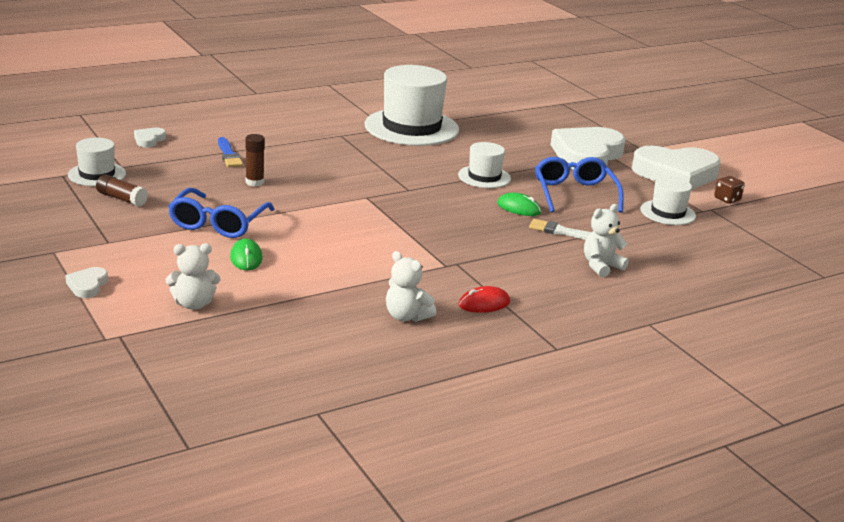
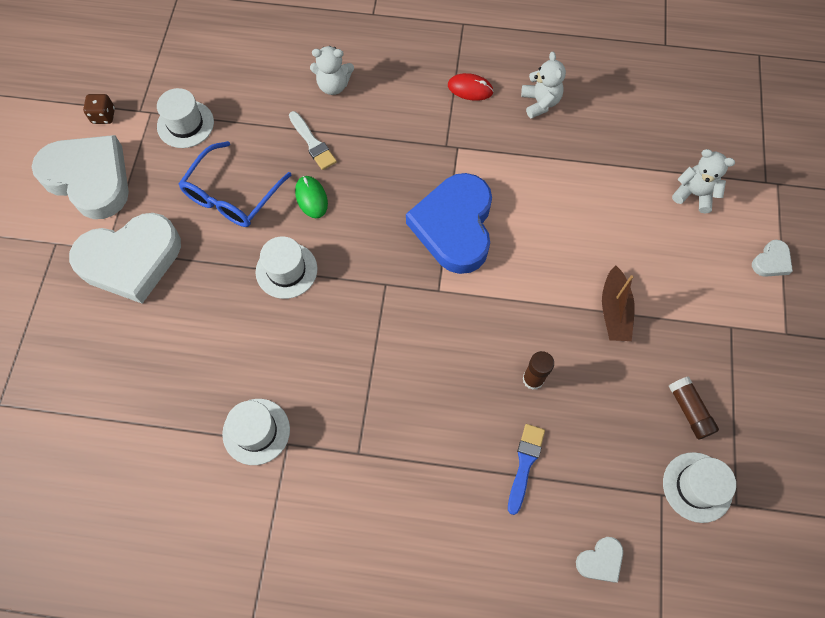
camera: 140 degrees left, 40 degrees up
blue glasses [168,188,274,238] -> brown boat [602,265,635,341]
green mouse [230,238,262,270] -> none
white hat [365,65,459,146] -> white hat [222,399,290,465], size x0.51
none -> blue heart [406,173,492,274]

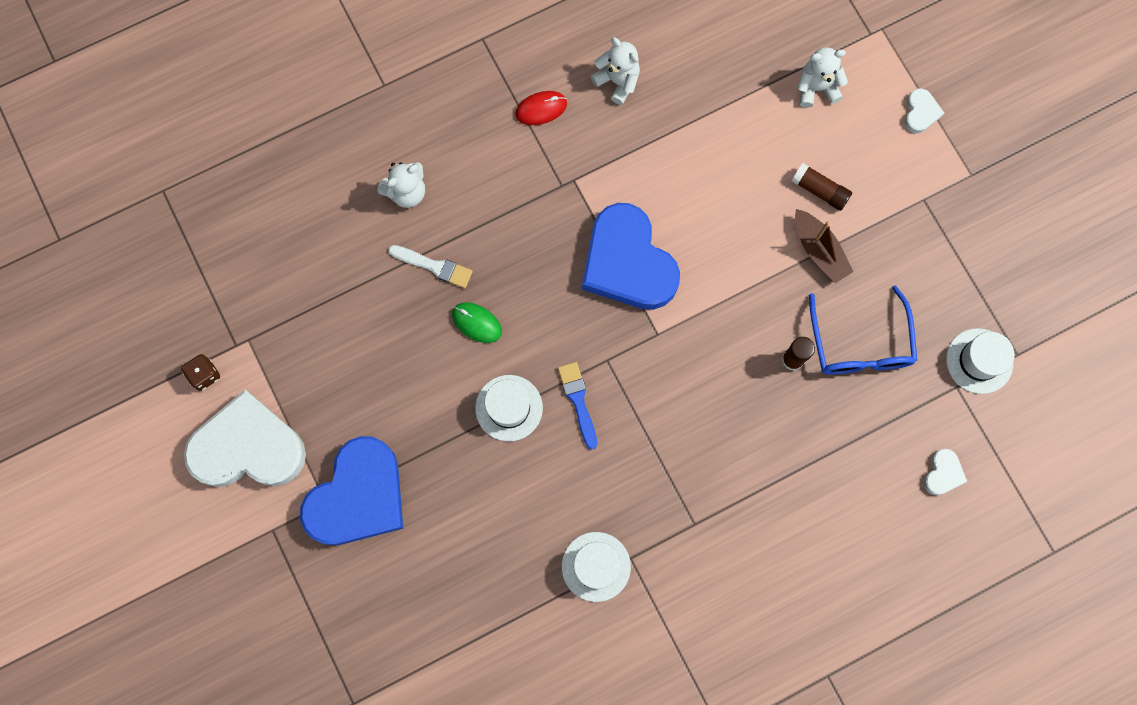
camera: 35 degrees left, 10 degrees up
white heart [69,213,181,304] -> blue heart [300,436,403,545]
white hat [157,88,214,148] -> none
blue glasses [179,141,291,227] -> blue glasses moved to [809,285,917,375]
blue brush [508,424,545,515] -> blue brush moved to [558,362,597,450]
brown glue stick [669,376,719,439] -> brown glue stick moved to [792,163,852,211]

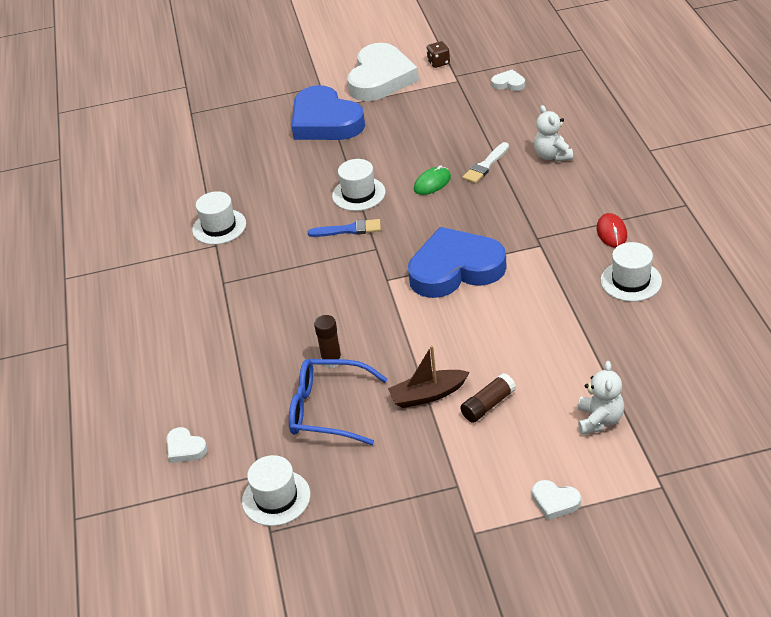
camera: 110 degrees right, 35 degrees down
white teddy bear [591,37,640,105] -> white hat [601,242,662,302]
none -> white heart [491,70,525,91]

